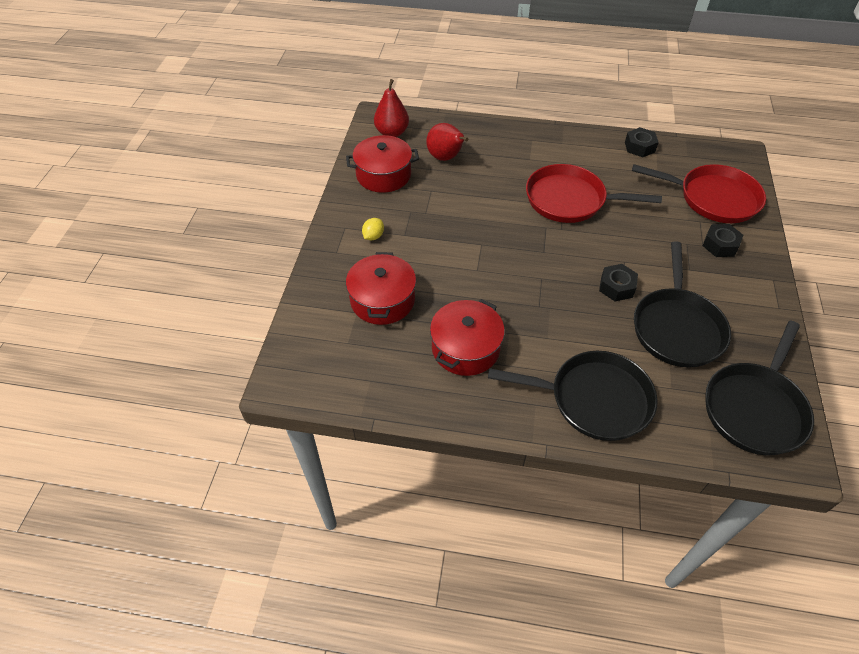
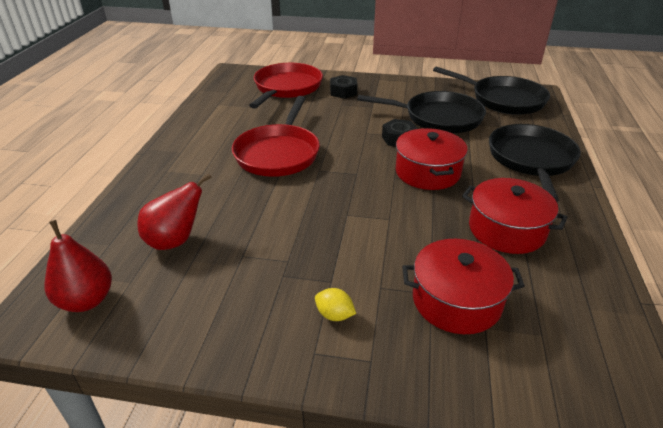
camera: 90 degrees left, 15 degrees down
red pot [346,135,419,193] -> red pot moved to [396,128,468,190]
black nut [625,127,659,157] -> none

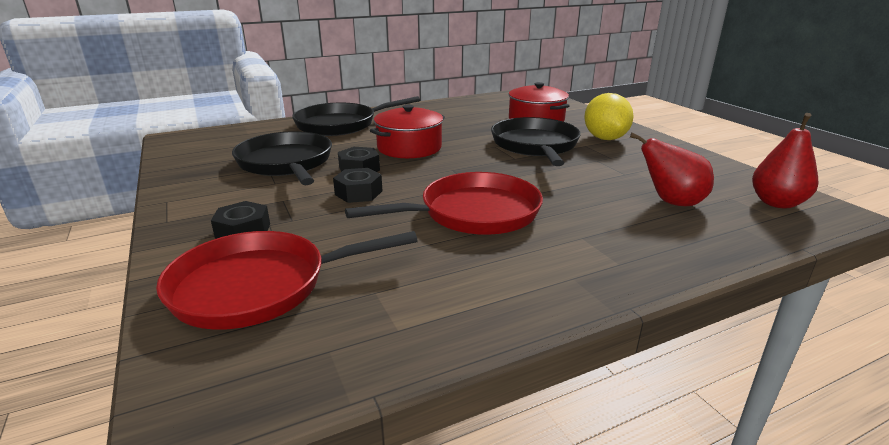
camera: 125 degrees left, 10 degrees down
yellow lemon [315,288,356,321] -> yellow lemon [584,93,634,140], size x2.12
black pan [433,66,550,115] -> black pan moved to [491,117,581,166]
red pot [462,178,568,254] -> none
none -> black nut [333,168,382,203]

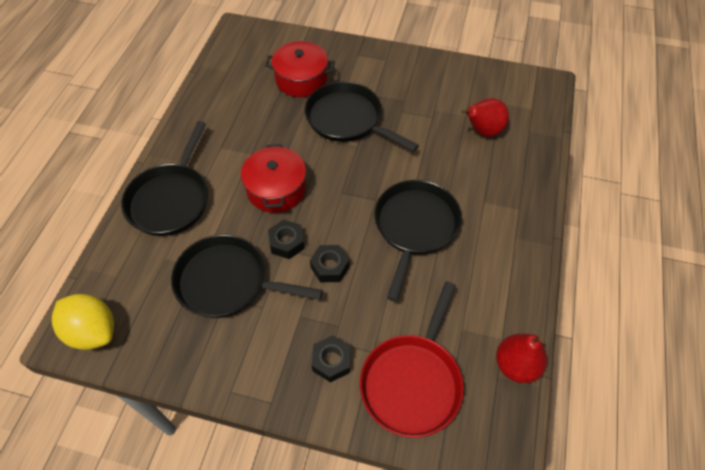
camera: 50 degrees left, 30 degrees up
red pan [345,172,543,235] -> black pan [374,180,462,302]
yellow lemon [584,93,634,140] -> yellow lemon moved to [52,294,114,350]
red pear [752,113,818,209] -> red pear moved to [496,334,547,383]

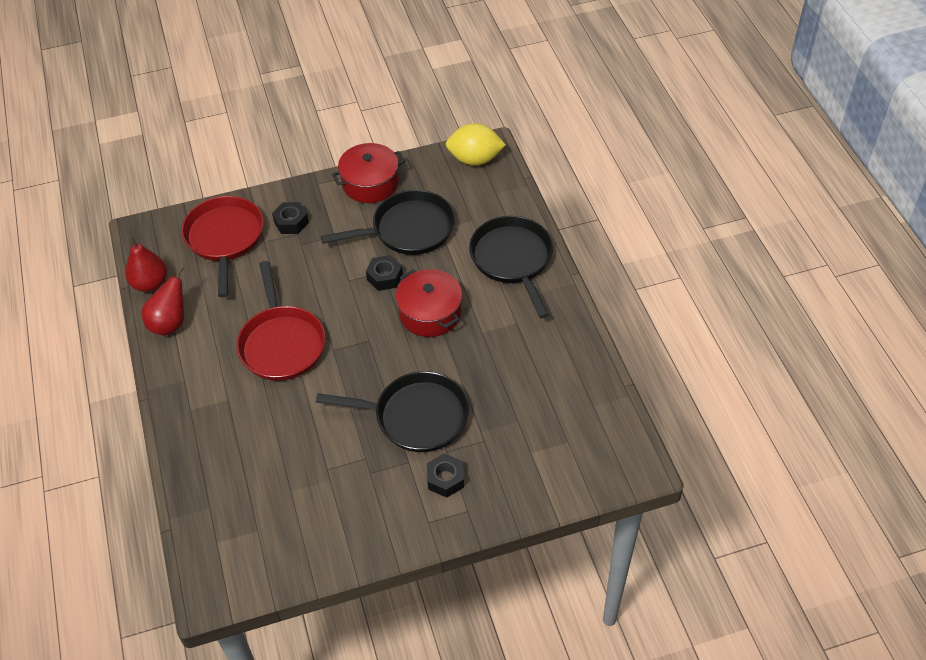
camera: 150 degrees right, 5 degrees down
red pot [265,41,335,97] -> red pot moved to [332,143,405,203]
black nut [310,245,350,282] -> black nut moved to [427,453,464,498]
black pan [374,180,462,302] -> red pan [236,261,325,381]
red pear [461,98,509,137] -> red pear moved to [141,266,184,335]

